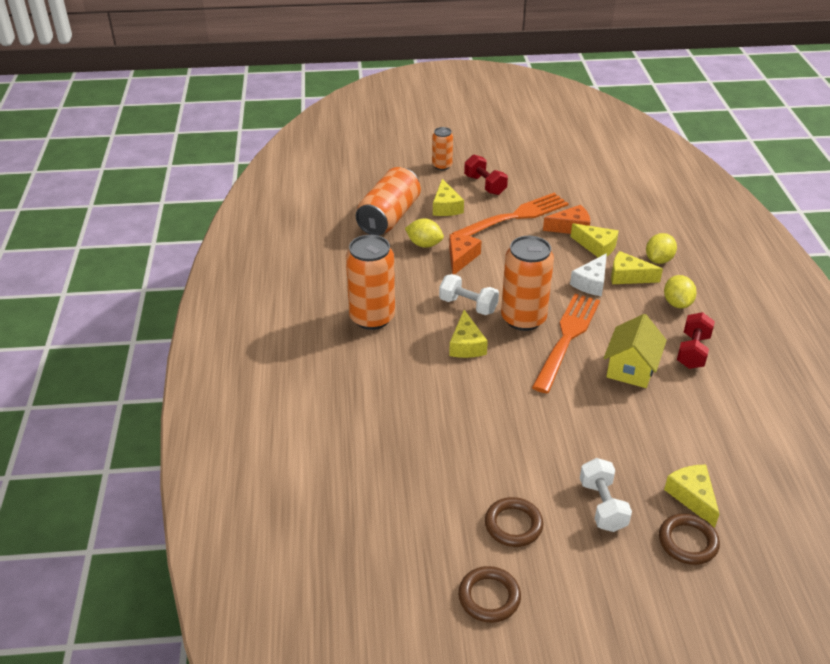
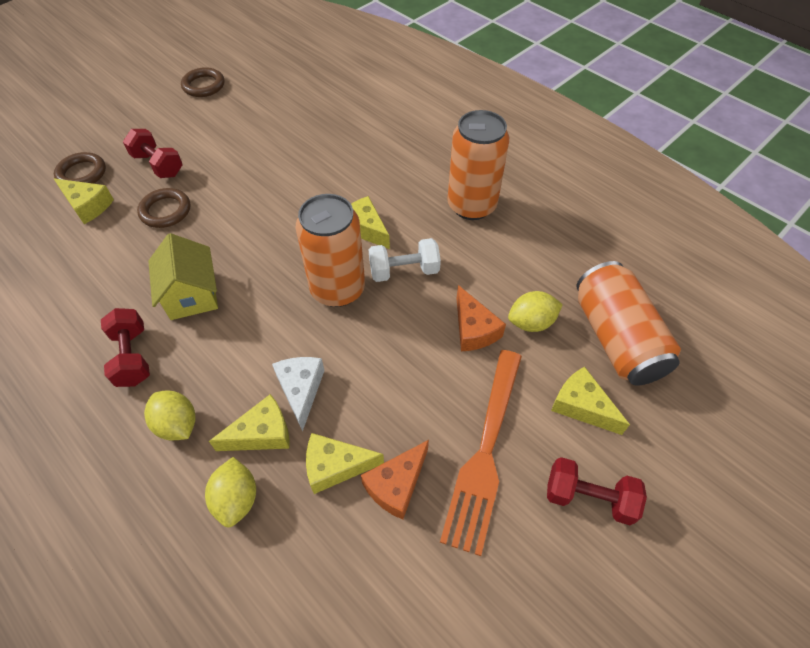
camera: 140 degrees right, 15 degrees up
orange can [432,127,453,170] -> none
brown ring [485,497,544,547] -> brown ring moved to [137,188,190,228]
orange fork [532,294,600,393] -> none
white dumbbell [580,458,632,532] -> red dumbbell [123,129,183,178]

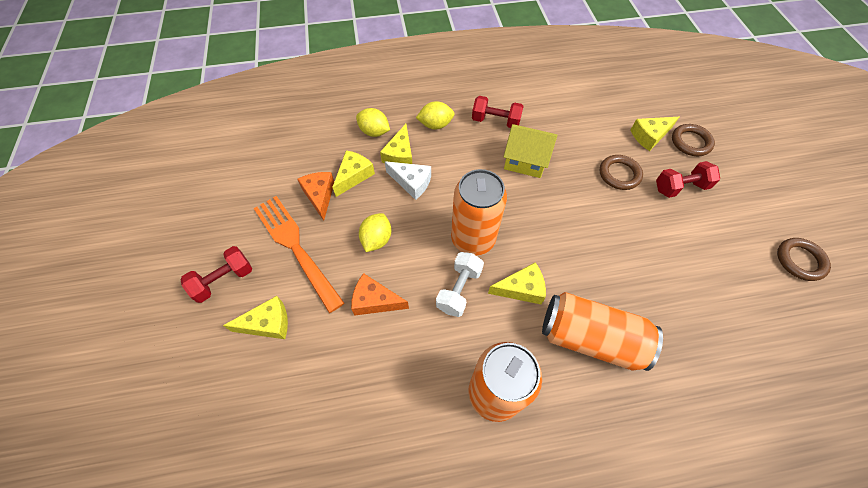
camera: 125 degrees right, 5 degrees up
yellow lemon [508,291,563,332] -> yellow lemon moved to [359,213,391,252]
orange can [576,261,681,386] -> orange can moved to [542,292,663,371]

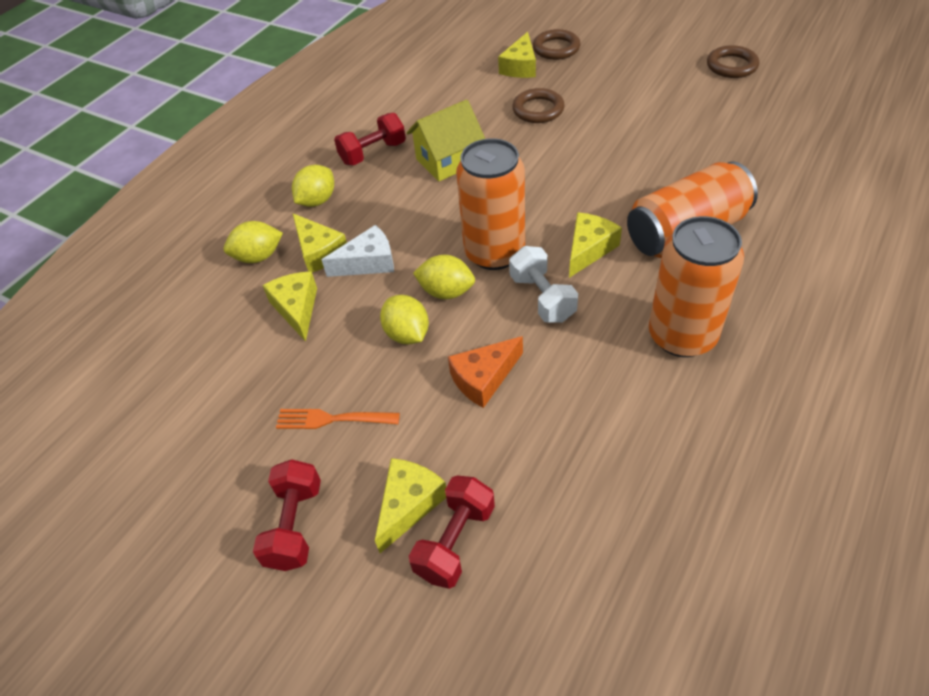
camera: 45 degrees left, 10 degrees down
orange fork [253,196,344,313] -> orange fork [276,409,400,429], size x0.53
orange cheese [297,172,334,221] -> none
red dumbbell [656,161,720,198] -> red dumbbell moved to [409,476,495,589]
none -> yellow lemon [413,255,475,299]

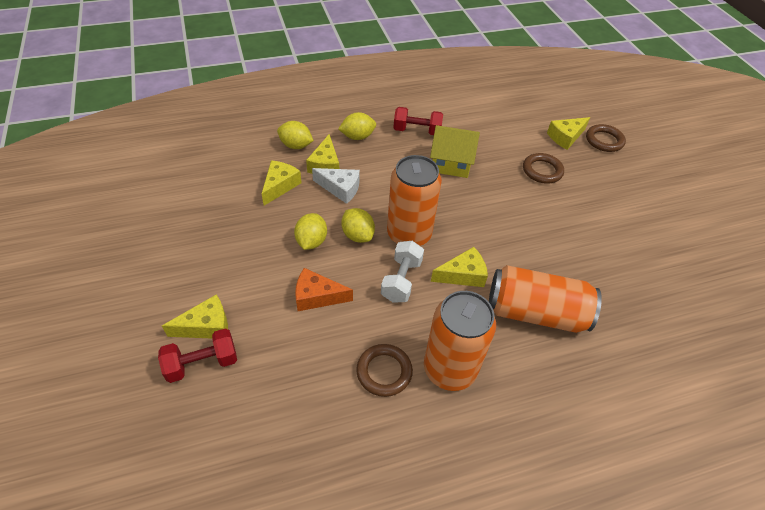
camera: 35 degrees right, 0 degrees up
red dumbbell [253,459,321,571] -> none
orange fork [276,409,400,429] -> none
brown ring [707,45,759,78] -> brown ring moved to [356,344,413,397]

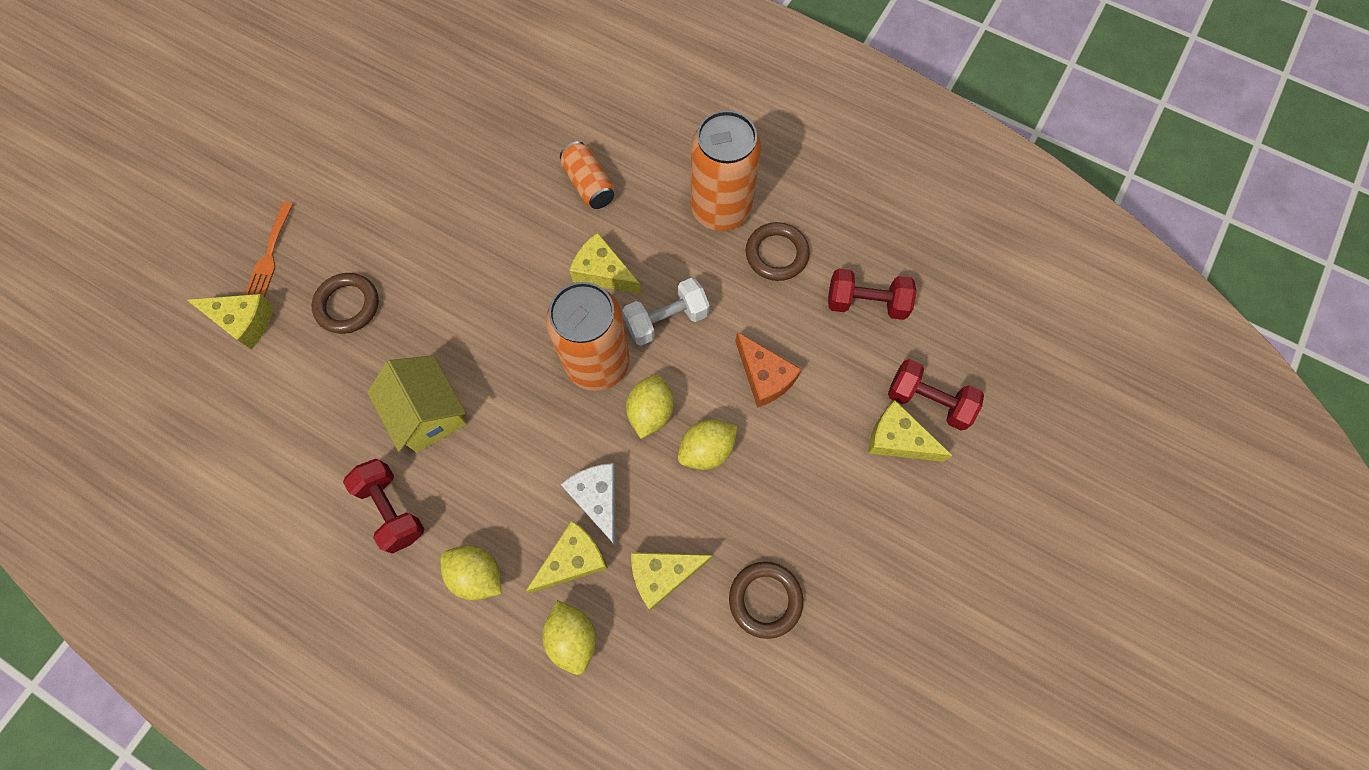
camera: 130 degrees left, 20 degrees up
orange can [489,265,602,333] -> orange can [560,141,615,209], size x0.54
brown ring [586,124,626,152] -> brown ring moved to [729,562,803,639]
none -> orange fork [244,202,293,297]
none -> red dumbbell [828,268,917,320]

